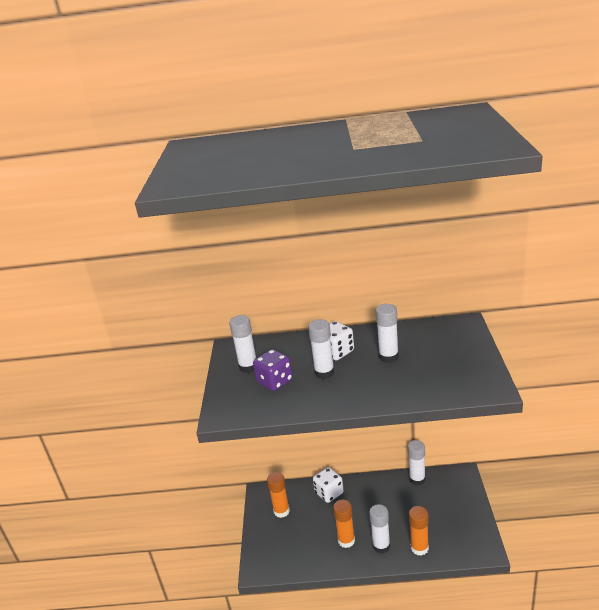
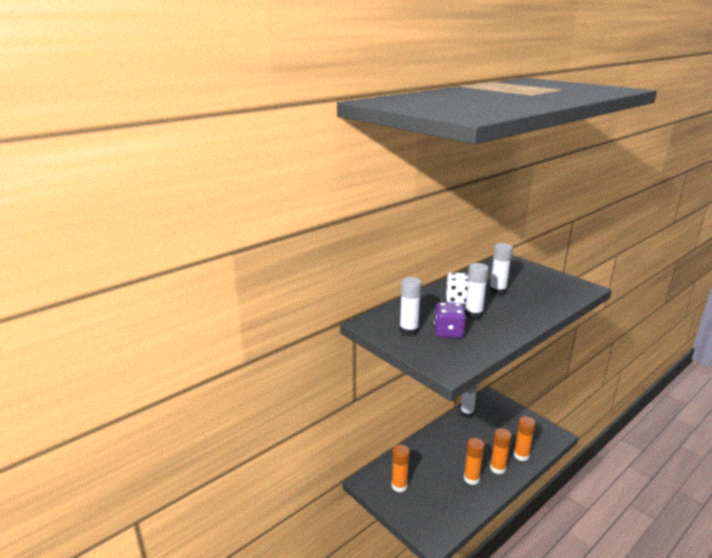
camera: 45 degrees left, 5 degrees down
white dice [313,467,344,503] -> none
white glue stick [369,504,390,554] -> orange glue stick [490,428,512,474]

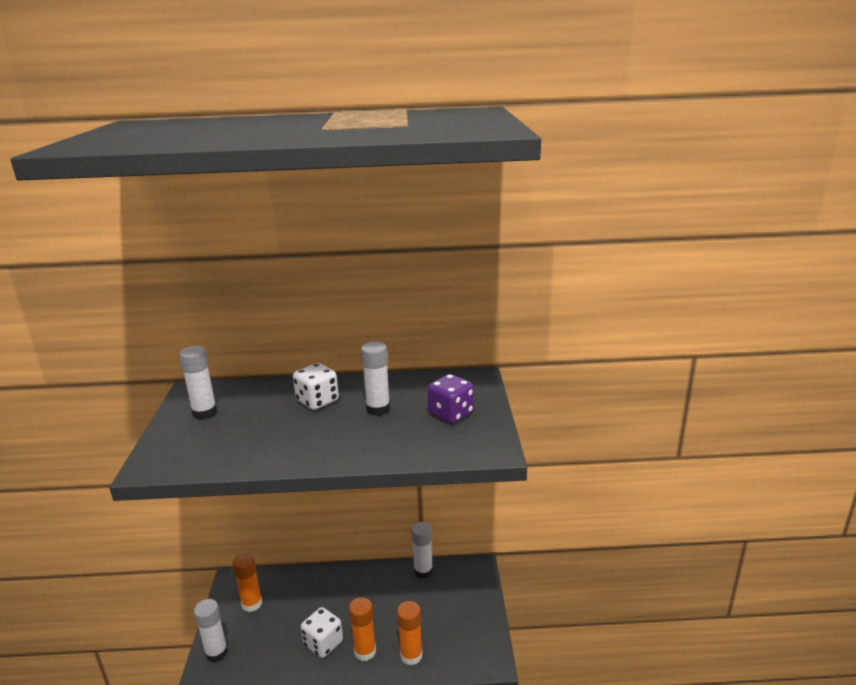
camera: 40 degrees right, 0 degrees up
purple dice [434,302,466,338] -> purple dice moved to [428,374,474,424]
orange glue stick [464,438,485,485] -> white dice [301,607,343,658]
white glue stick [465,263,489,319] -> white glue stick moved to [194,599,228,662]

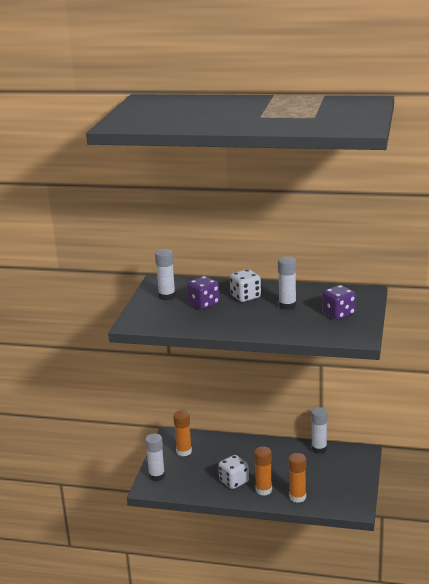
camera: 15 degrees right, 0 degrees up
none -> purple dice [187,276,220,309]

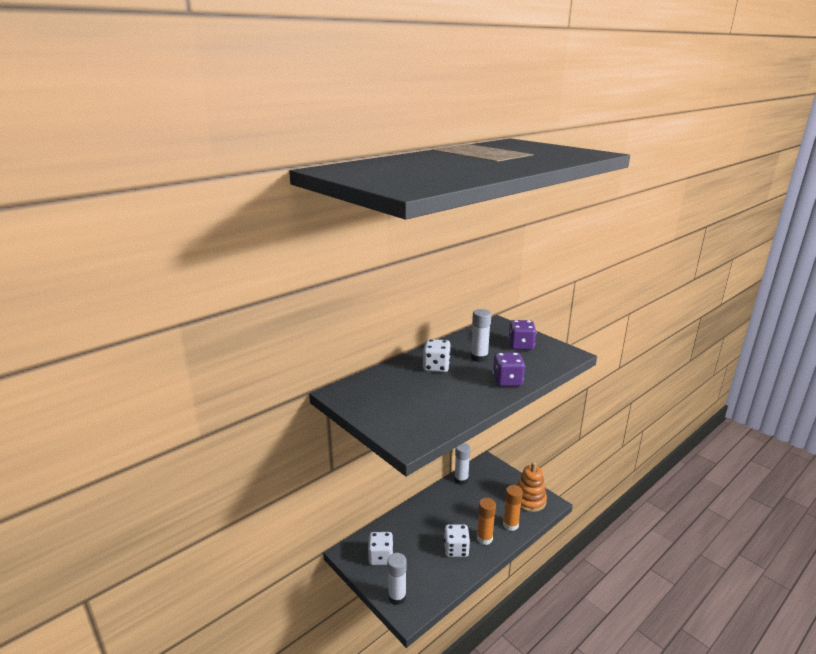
camera: 55 degrees left, 0 degrees up
white glue stick [155,249,176,300] -> none
orange glue stick [173,410,192,456] -> white dice [368,532,393,565]
purple dice [187,276,220,309] -> purple dice moved to [493,352,525,387]
none -> orange stacking toy [517,462,547,512]

